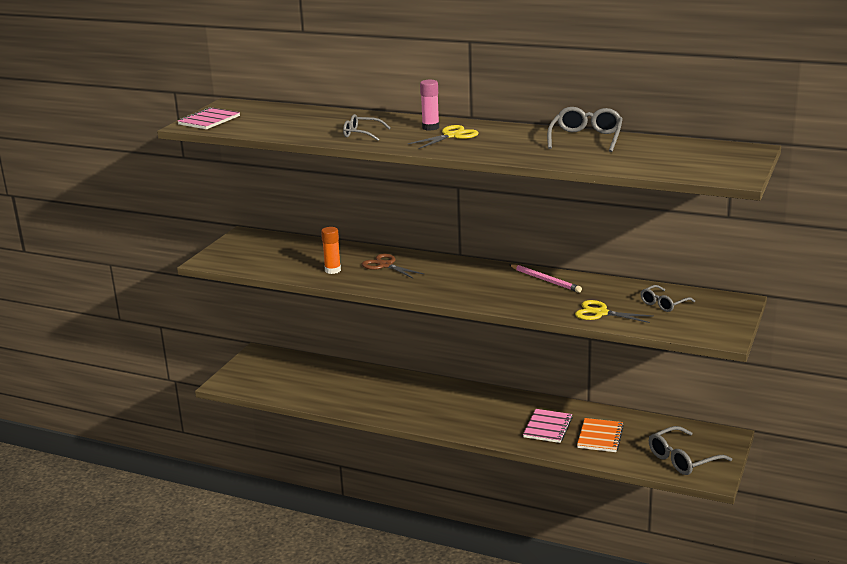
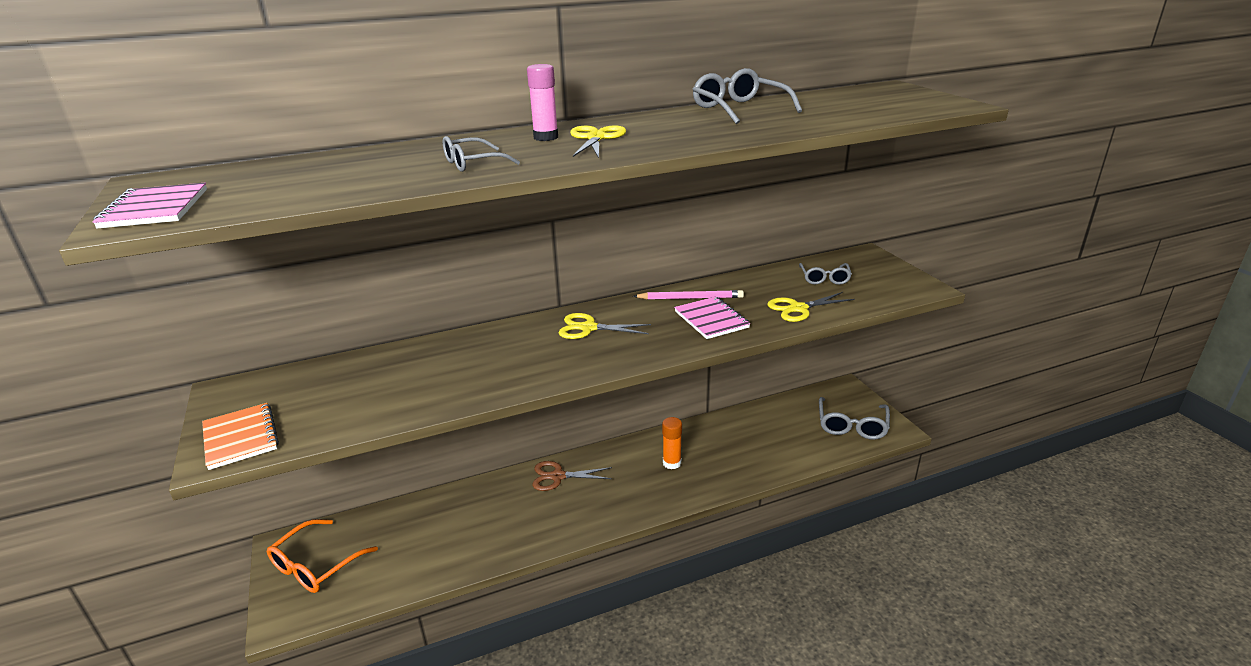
camera: 45 degrees left, 5 degrees up
orange glue stick [321,227,341,274] -> orange glue stick moved to [662,417,682,469]
brown scissors [362,254,424,279] -> brown scissors moved to [532,461,612,491]
pink notebook [523,409,573,443] -> pink notebook moved to [674,297,750,339]
orange notebook [577,418,624,452] -> orange notebook moved to [202,403,279,470]
none -> orange glasses [267,519,378,593]
none -> yellow scissors [559,313,651,339]

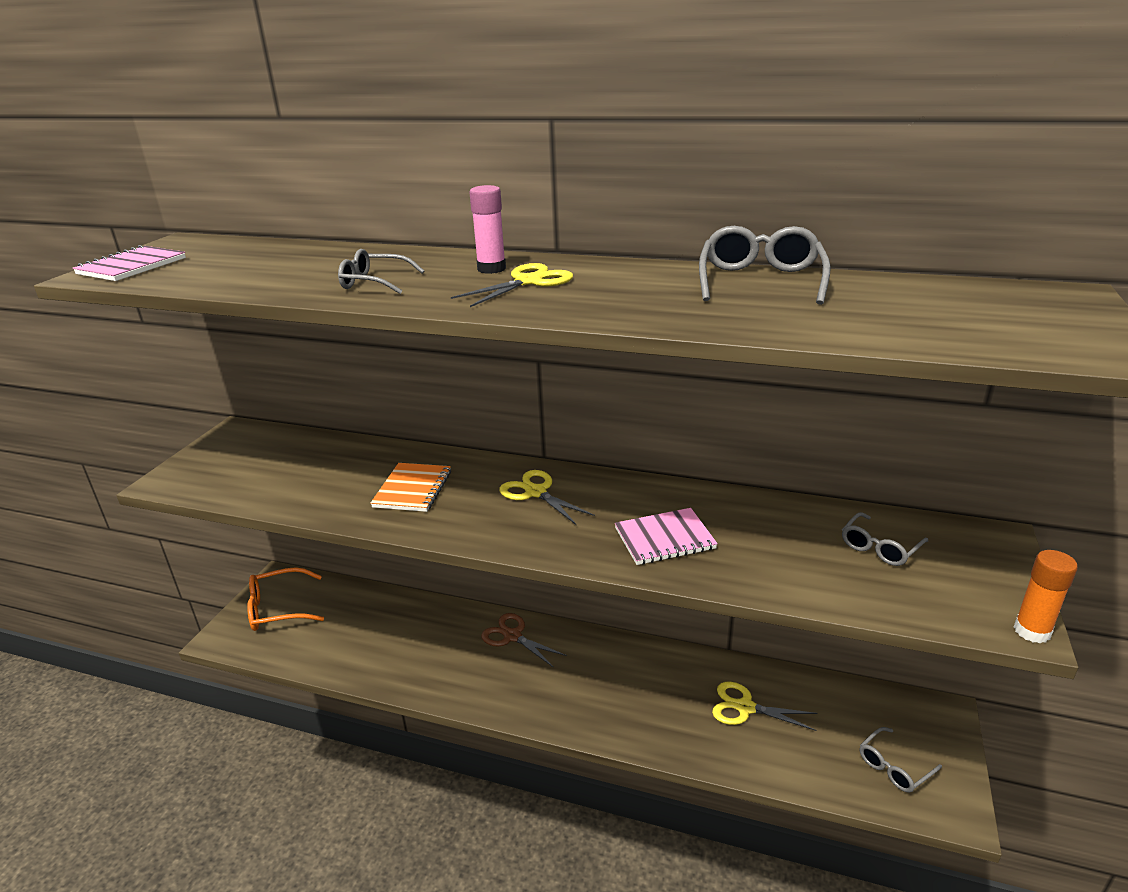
camera: 40 degrees right, 0 degrees up
orange notebook [202,403,279,470] -> orange notebook moved to [370,463,451,512]
pink pencil [633,290,744,300] -> none
orange glue stick [662,417,682,469] -> orange glue stick moved to [1014,550,1078,643]
pink notebook [674,297,750,339] -> pink notebook turned 60 degrees clockwise [615,508,718,565]
yellow scissors [767,292,855,322] -> yellow scissors moved to [712,682,817,731]
grey glasses [819,397,890,440] -> grey glasses [860,727,942,793], size x0.64

